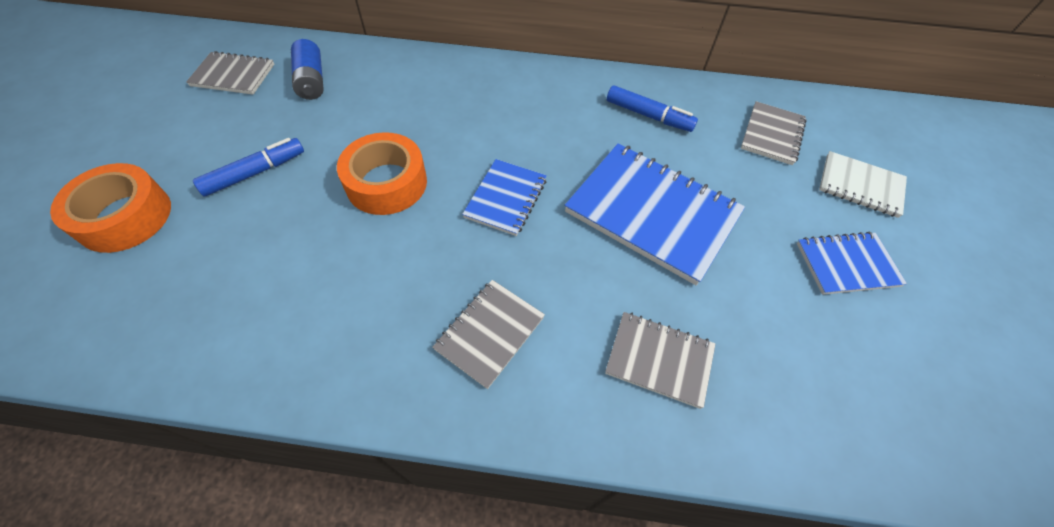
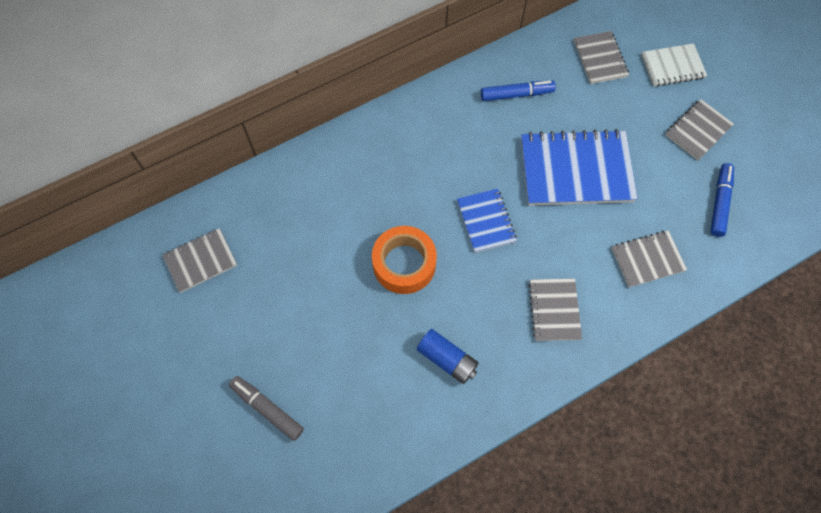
camera: 35 degrees left, 10 degrees up
orange tape [50,163,171,253] -> grey marker [229,376,304,441]
blue marker [193,138,304,196] -> blue marker moved to [710,163,734,237]
blue battery [291,39,324,100] -> blue battery moved to [417,329,479,384]
blue notebook [797,232,907,295] -> grey notebook [666,99,734,160]

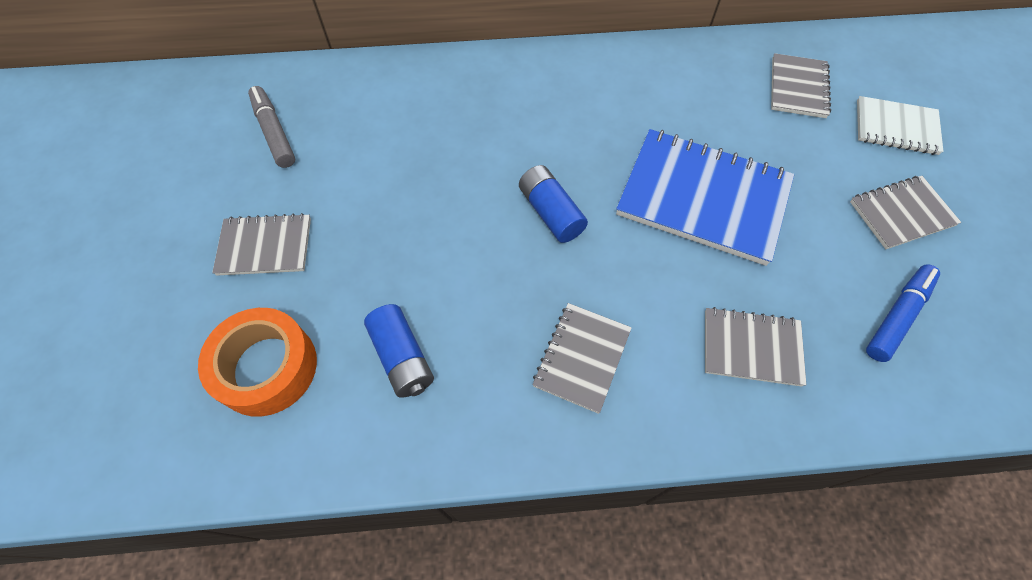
camera: 25 degrees right, 5 degrees down
grey notebook [163,228,237,293] -> grey notebook moved to [212,213,311,276]
grey marker [229,376,304,441] -> grey marker moved to [248,86,295,168]
orange tape [372,226,437,294] -> orange tape moved to [198,308,317,417]
blue notebook [457,188,517,253] -> blue battery [519,165,588,243]
blue marker [481,81,556,101] -> none

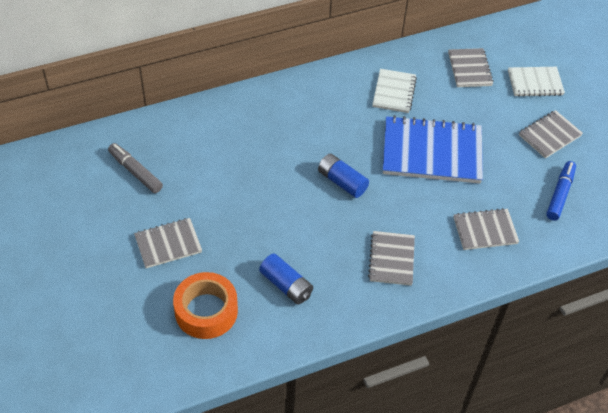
camera: 20 degrees left, 10 degrees down
none -> white notebook [372,69,417,113]

